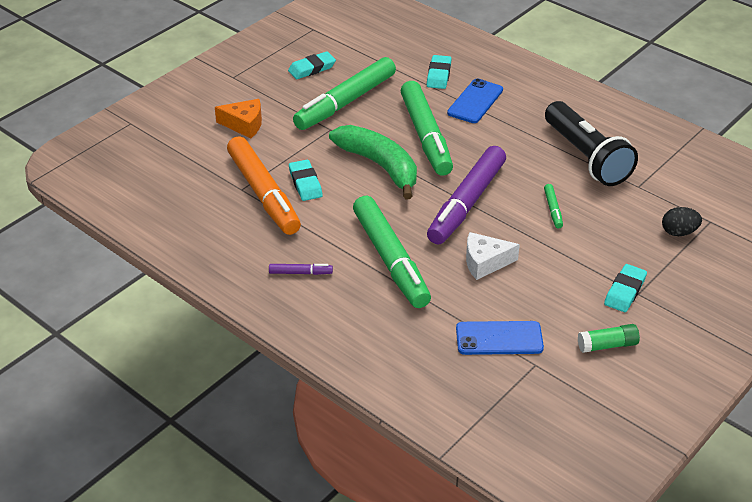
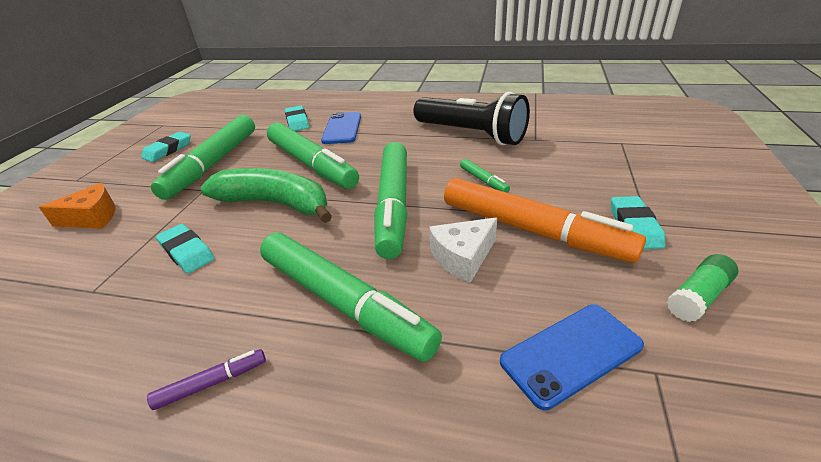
camera: 25 degrees left, 5 degrees down
orange marker [227,136,301,235] -> orange marker moved to [444,178,646,263]
purple marker [427,146,506,245] -> green marker [374,142,408,259]
black egg [662,207,702,236] -> none

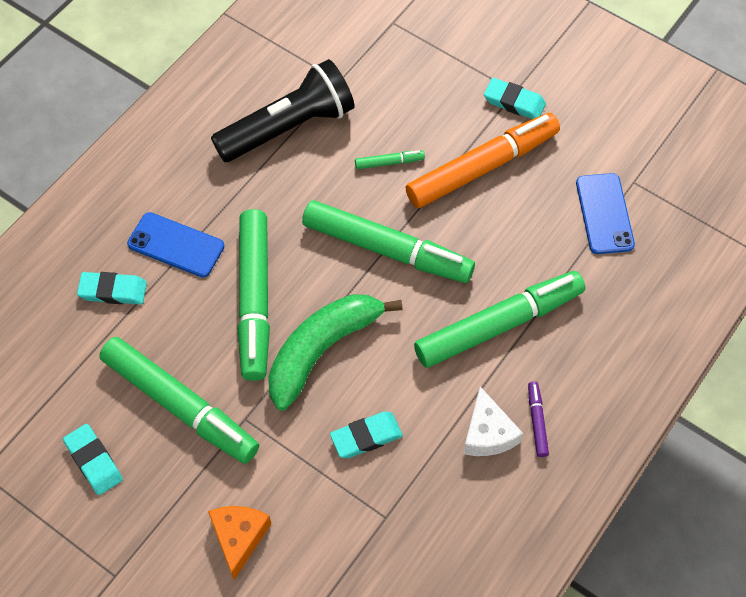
camera: 70 degrees left, 25 degrees up
green marker [267,122,359,189] -> green marker turned 105 degrees clockwise [237,209,270,381]
white cheese [429,218,497,283] -> white cheese moved to [463,387,523,456]
green glue stick [667,254,738,322] -> none

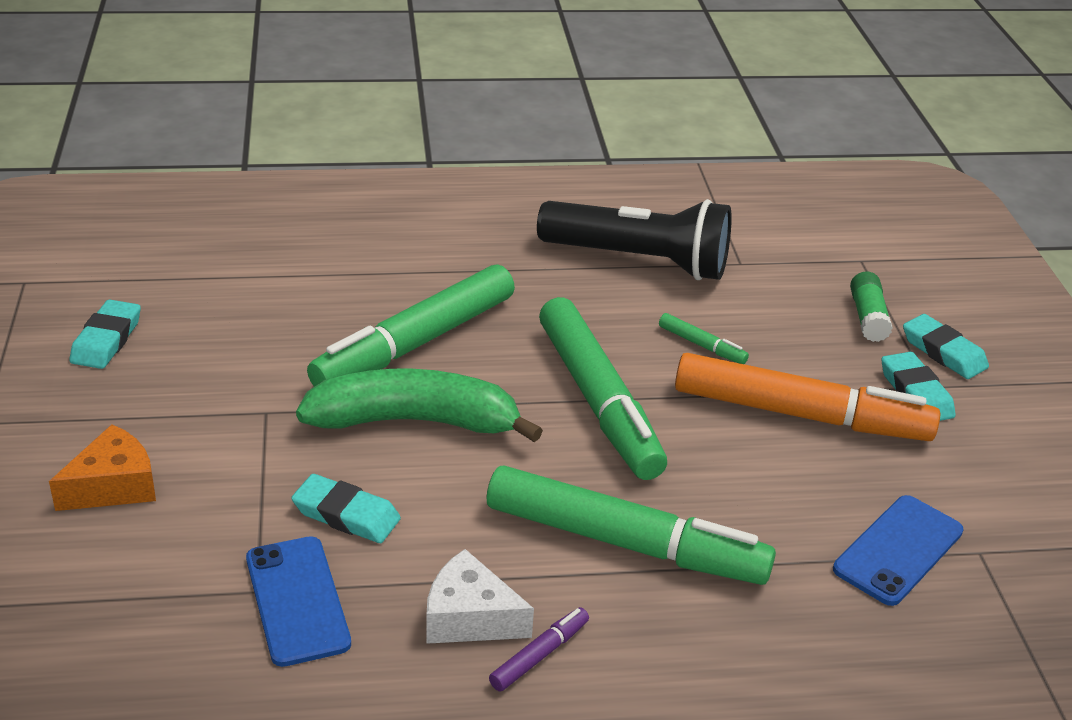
camera: 45 degrees right, 25 degrees down
turquoise eraser [77,272,147,305] -> turquoise eraser moved to [903,314,989,379]
green marker [99,337,259,464] -> none
blue phone [127,212,224,277] -> blue phone moved to [246,536,351,667]
white cheese [463,387,523,456] -> white cheese turned 75 degrees clockwise [426,549,534,644]
none -> green glue stick [850,271,893,342]

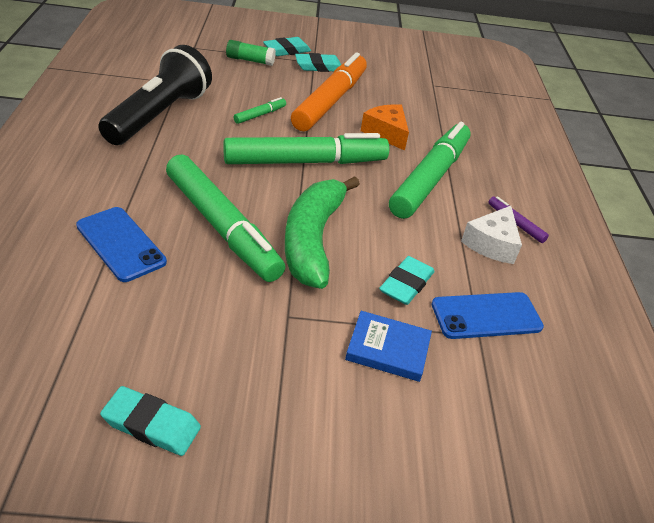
camera: 85 degrees left, 5 degrees up
orange cheese [49,424,156,511] -> orange cheese moved to [361,104,409,151]
blue phone [833,495,964,606] -> blue phone moved to [76,207,167,282]
none -> blue book [345,311,432,382]

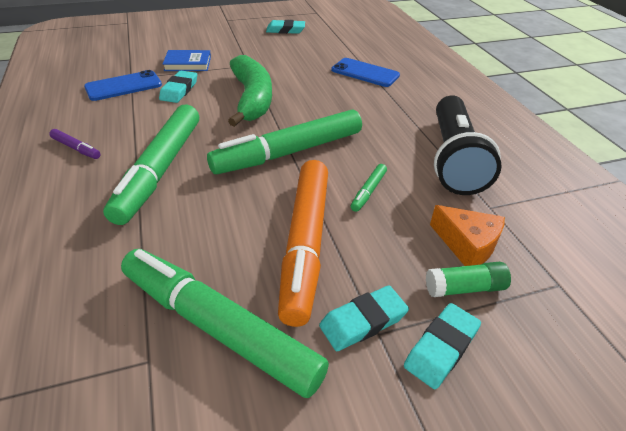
camera: 165 degrees right, 0 degrees up
green marker [166,155,285,282] -> green marker moved to [121,249,329,398]
orange cheese [361,104,409,151] -> orange cheese moved to [430,205,505,266]
white cheese [461,206,522,264] -> none

